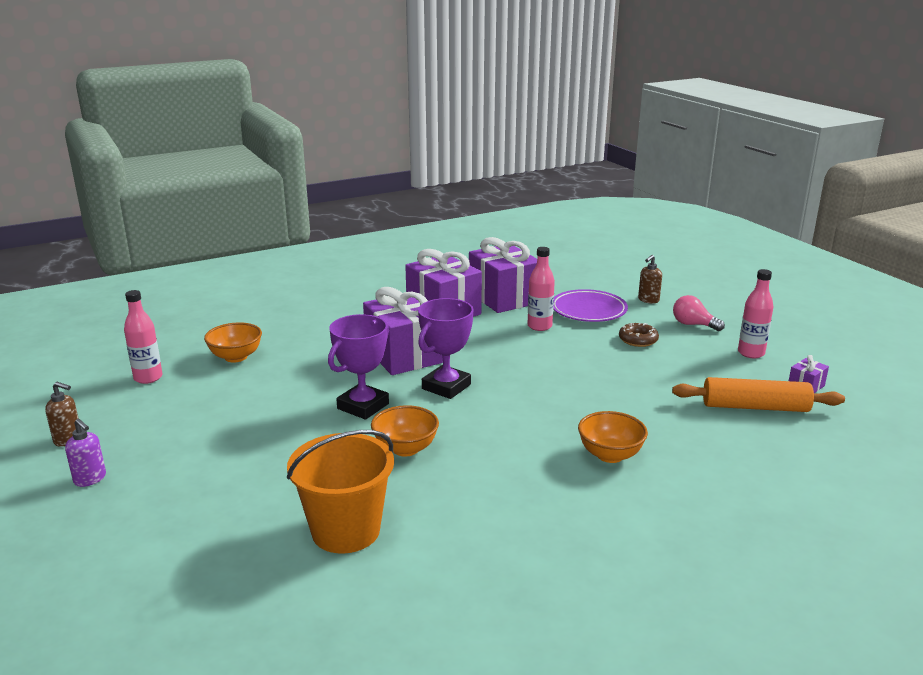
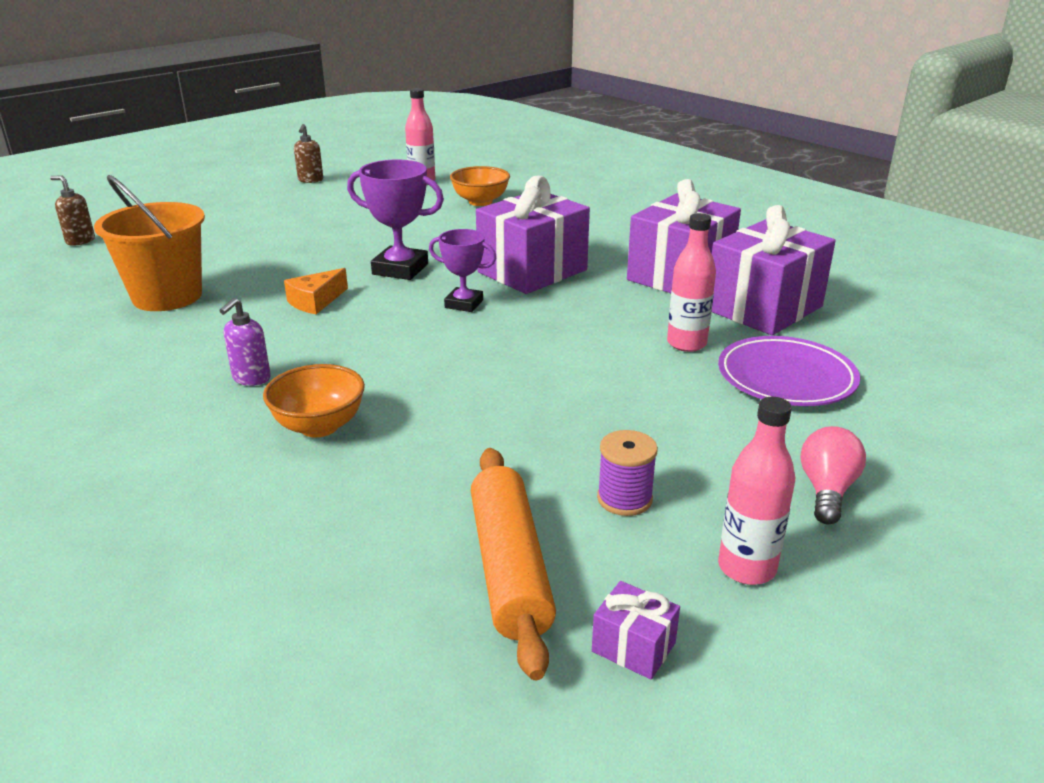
camera: 75 degrees right, 5 degrees up
purple soap dispenser [65,419,106,487] -> purple soap dispenser moved to [219,298,271,386]
orange bowl [371,405,439,457] -> orange cheese [284,268,348,314]
purple trophy [418,298,474,399] -> purple trophy [429,229,496,312], size x0.64
brown donut [619,323,659,347] -> none
brown soap dispenser [638,255,662,304] -> brown soap dispenser moved to [50,176,95,246]
none -> purple spool [597,430,658,516]

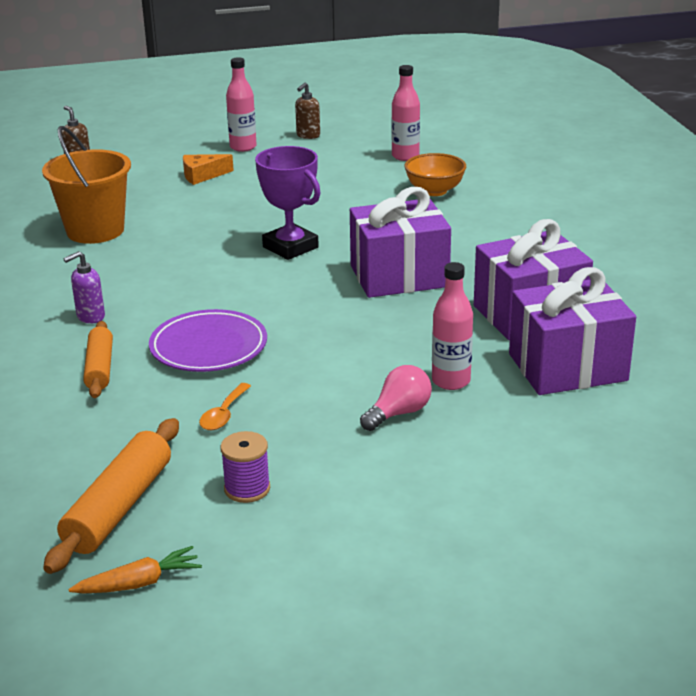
camera: 30 degrees right, 0 degrees up
orange bowl [263,364,365,437] -> orange rolling pin [83,321,113,398]
orange cheese [284,268,348,314] -> orange cheese moved to [183,154,234,185]
purple trophy [429,229,496,312] -> none
purple gift [592,581,680,680] -> orange carrot [69,546,202,593]
purple plate [718,336,860,406] -> purple plate moved to [149,309,267,372]
pink bottle [718,397,795,585] -> pink bottle moved to [226,57,257,152]
pink light bulb [800,426,866,525] -> pink light bulb moved to [360,365,432,431]
none -> orange spoon [199,383,251,430]

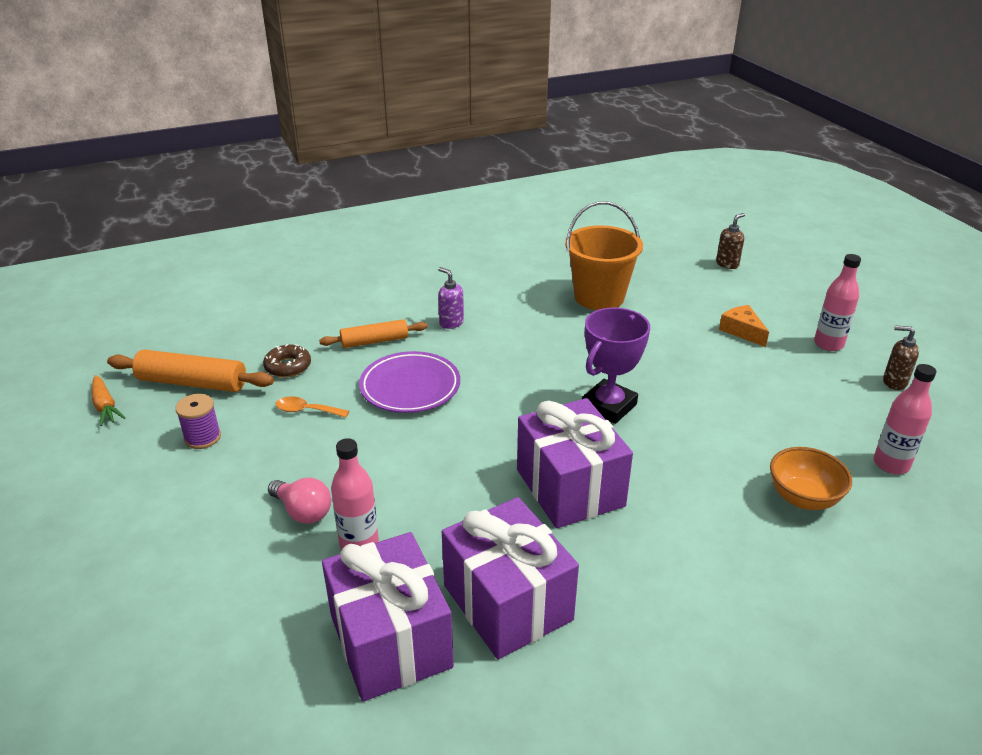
camera: 80 degrees right, 5 degrees up
none -> brown donut [263,344,311,377]

